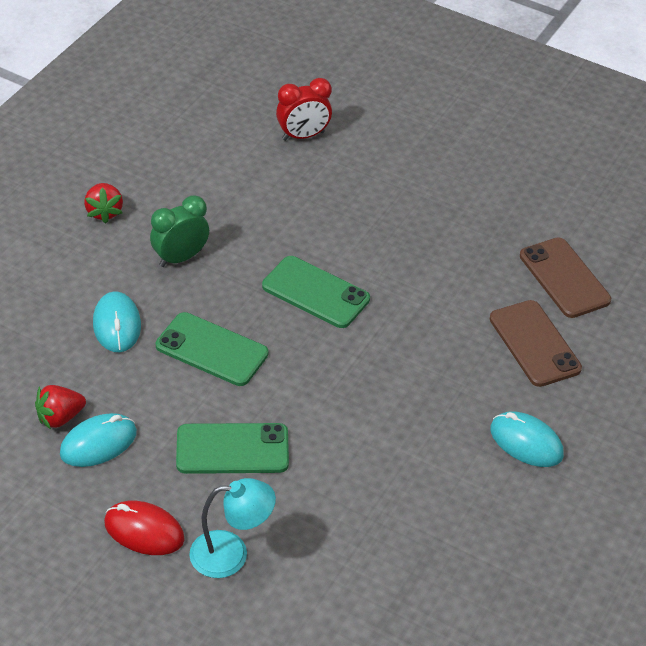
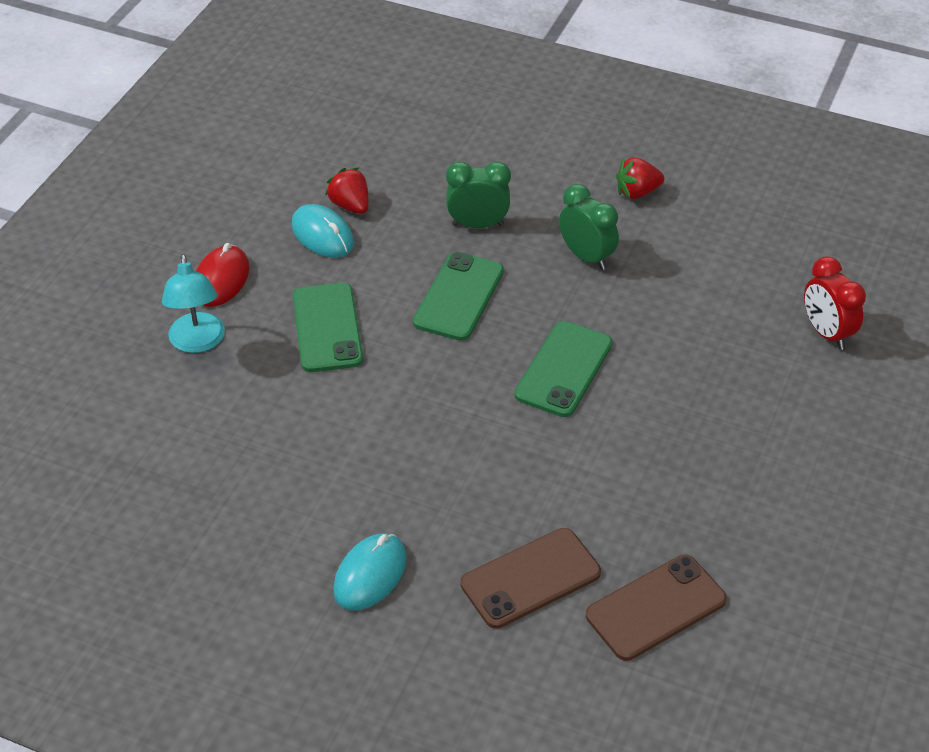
camera: 85 degrees right, 0 degrees up
turquoise mouse [93,291,141,352] -> green clock [446,161,511,228]

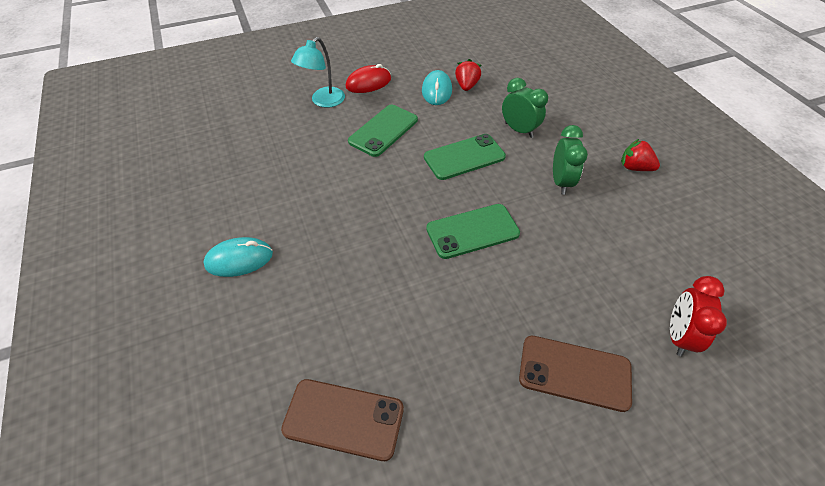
camera: 45 degrees right, 5 degrees up
brown phone [461,528,601,629] -> brown phone moved to [519,336,632,412]

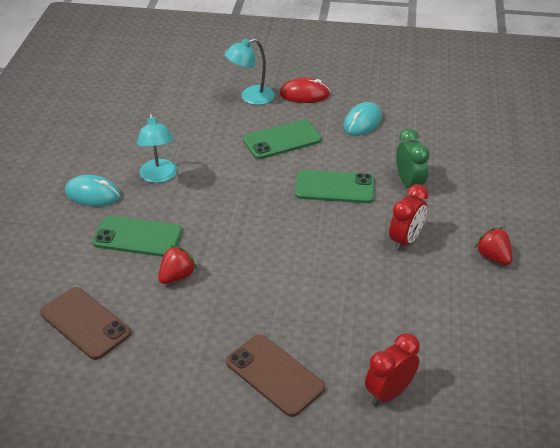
camera: 30 degrees right, 10 degrees down
green phone [426,204,520,259] -> green phone moved to [92,216,183,257]
red strawberry [455,59,481,91] -> red strawberry moved to [158,245,197,284]
green clock [553,125,588,195] -> red clock [389,184,428,252]
none -> turquoise lamp [137,112,177,183]

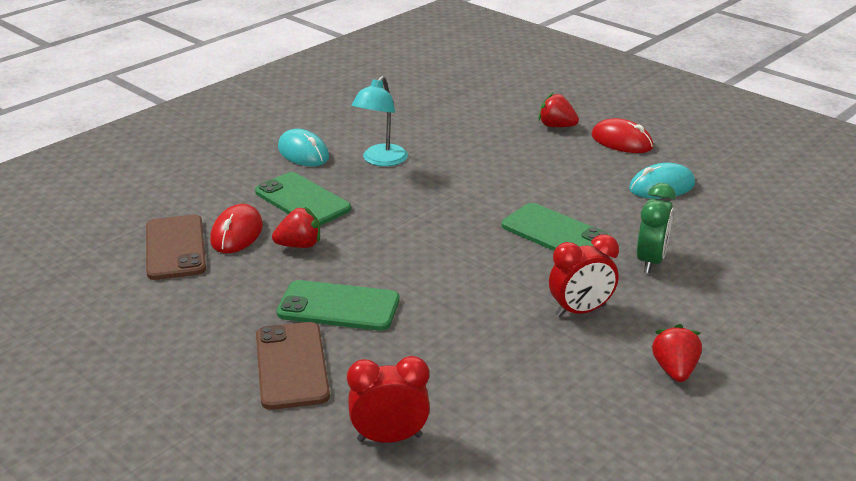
camera: 35 degrees right, 10 degrees down
turquoise lamp [224,38,275,105] -> red strawberry [538,93,579,127]
green phone [243,119,322,159] -> green phone moved to [277,280,399,331]
none -> red mouse [210,204,263,253]

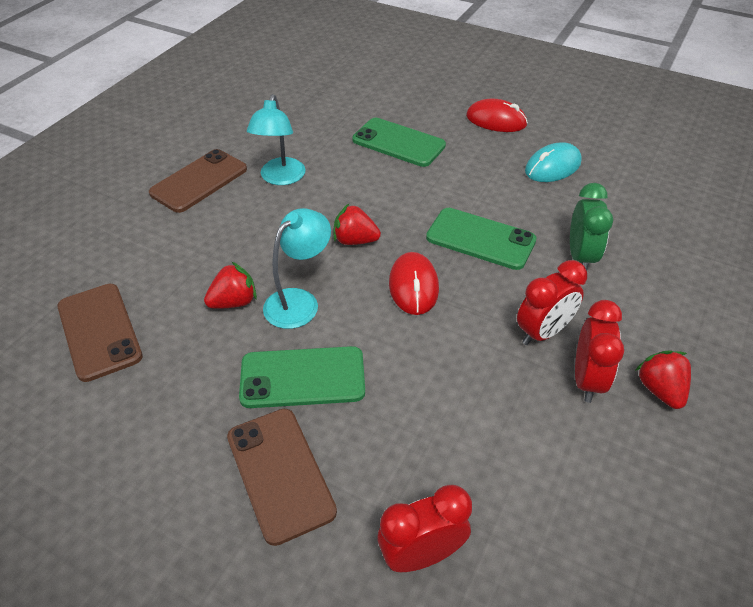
camera: 15 degrees left, 15 degrees up
red mouse [210,204,263,253] -> red mouse moved to [389,252,439,315]
green phone [255,172,351,226] -> green phone moved to [352,118,446,167]
turquoise mouse [278,129,329,166] -> brown phone [149,149,247,213]
red strawberry [538,93,579,127] -> red strawberry moved to [333,204,381,245]
none -> turquoise lamp [263,208,331,329]
none -> red clock [575,300,624,403]

